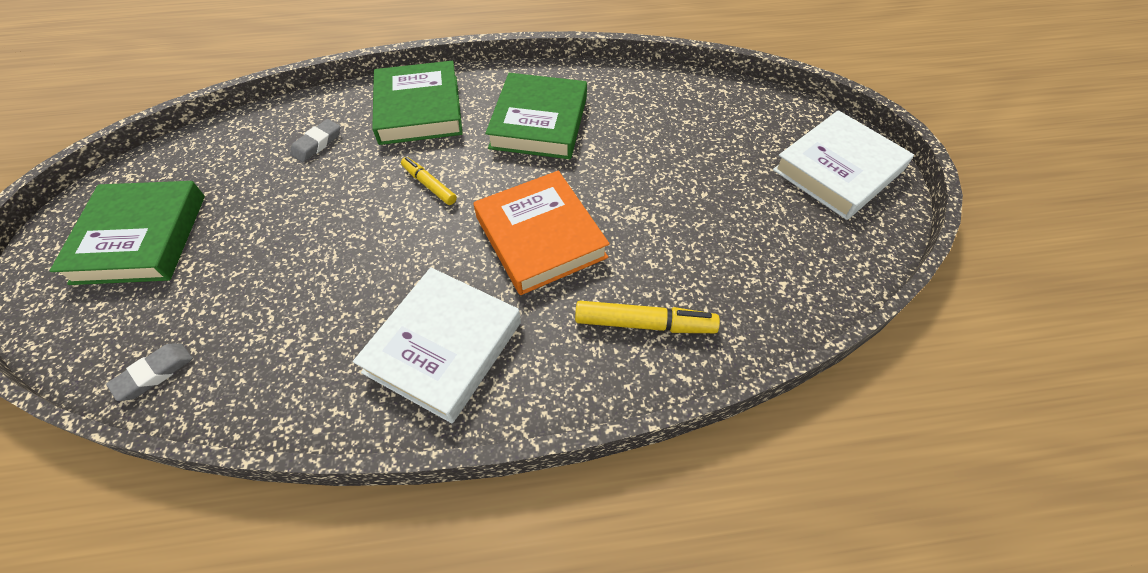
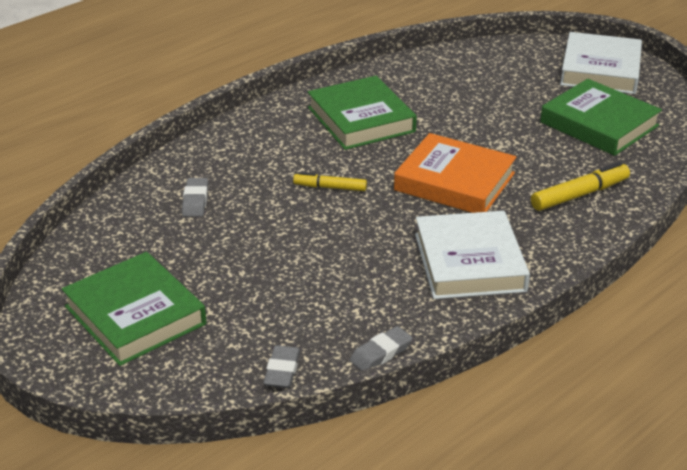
camera: 35 degrees left, 20 degrees down
green book [372,61,463,145] -> green book moved to [540,79,662,156]
none -> grey eraser [350,326,412,370]

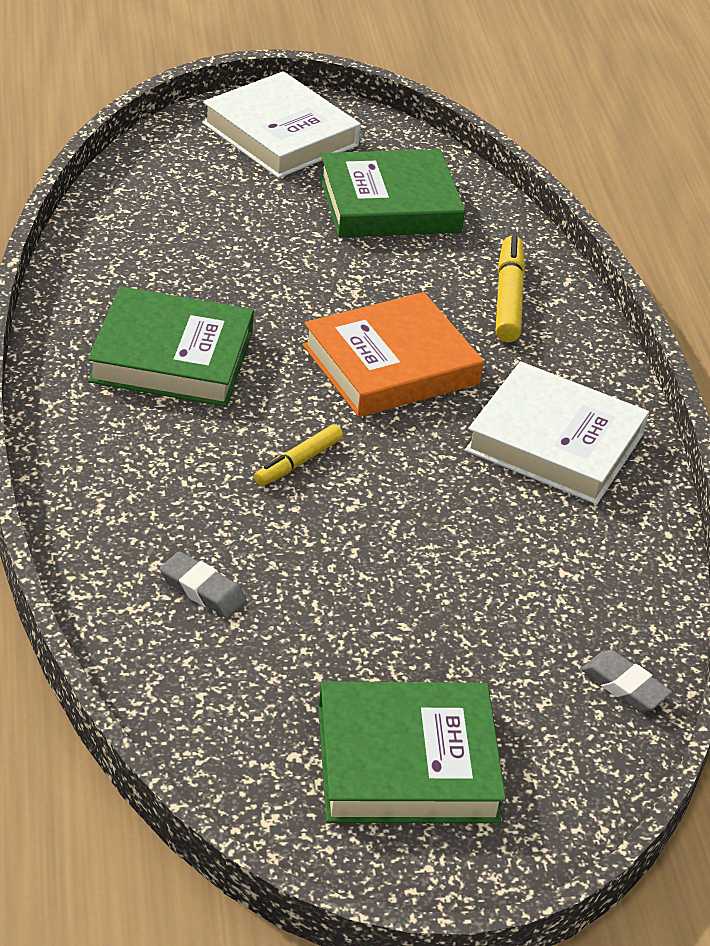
camera: 60 degrees left, 5 degrees up
grey eraser [350,326,412,370] -> none

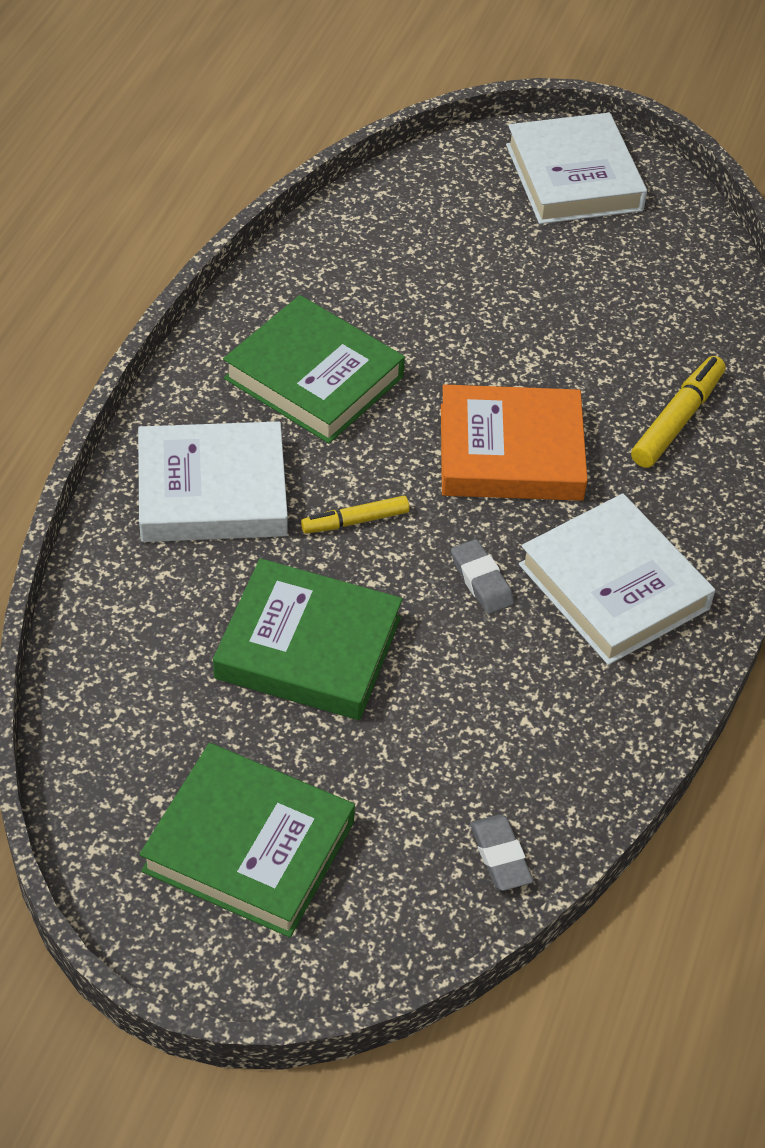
camera: 30 degrees right, 10 degrees up
grey eraser [160,551,247,618] -> grey eraser moved to [451,539,514,614]
green book [319,149,465,237] -> green book moved to [213,558,402,720]
none -> white book [138,421,288,542]

